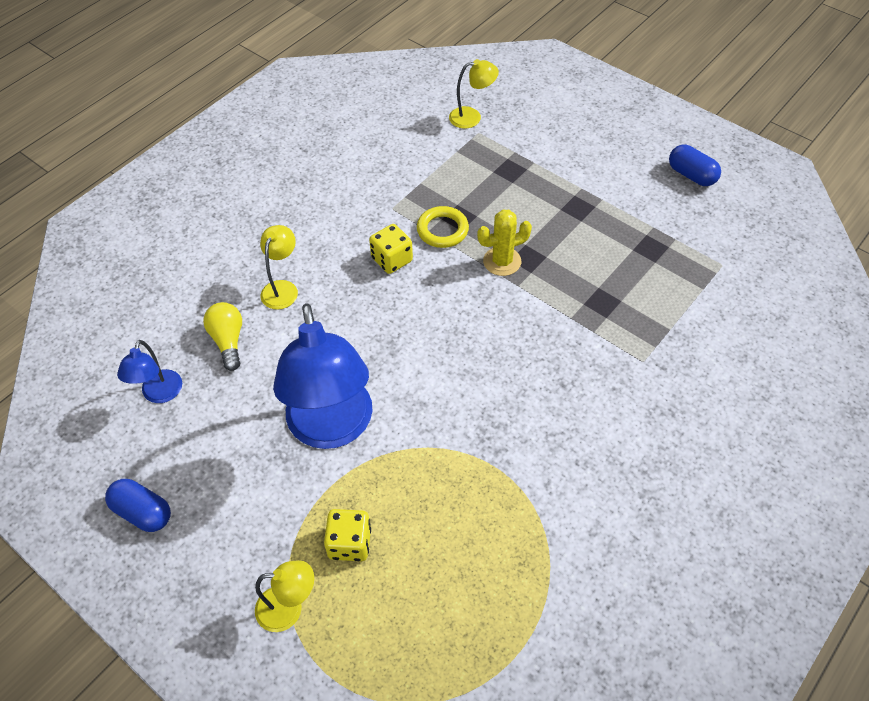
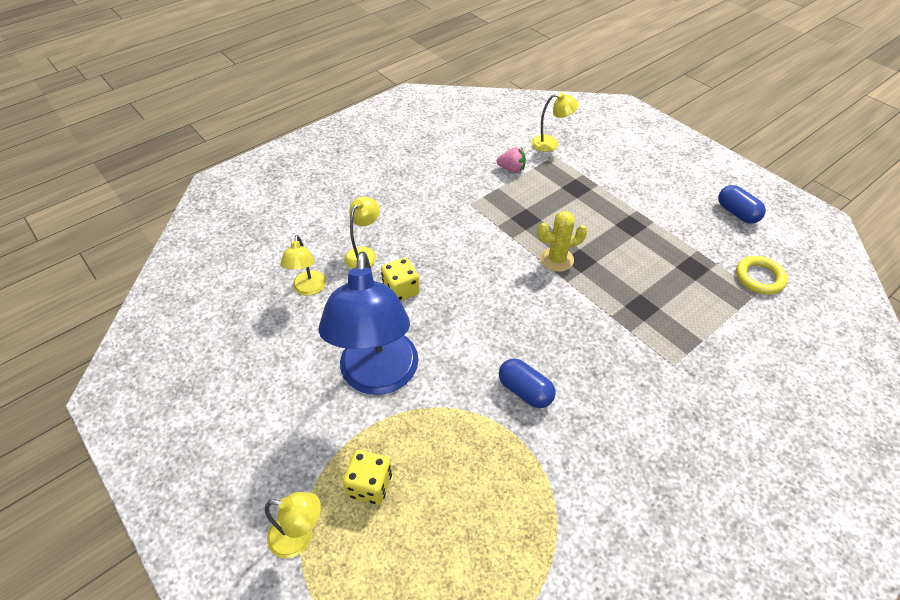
camera: 10 degrees right, 5 degrees down
blue capsule [105,479,171,532] -> blue capsule moved to [499,359,556,408]
blue lamp [117,340,182,403] -> none
yellow light bulb [203,302,242,371] -> yellow lamp [280,235,326,296]
yellow dice [369,224,413,274] -> yellow dice moved to [381,257,420,301]
yellow ring [417,206,469,248] -> yellow ring moved to [736,256,788,295]
none -> pink strawberry [496,147,526,173]

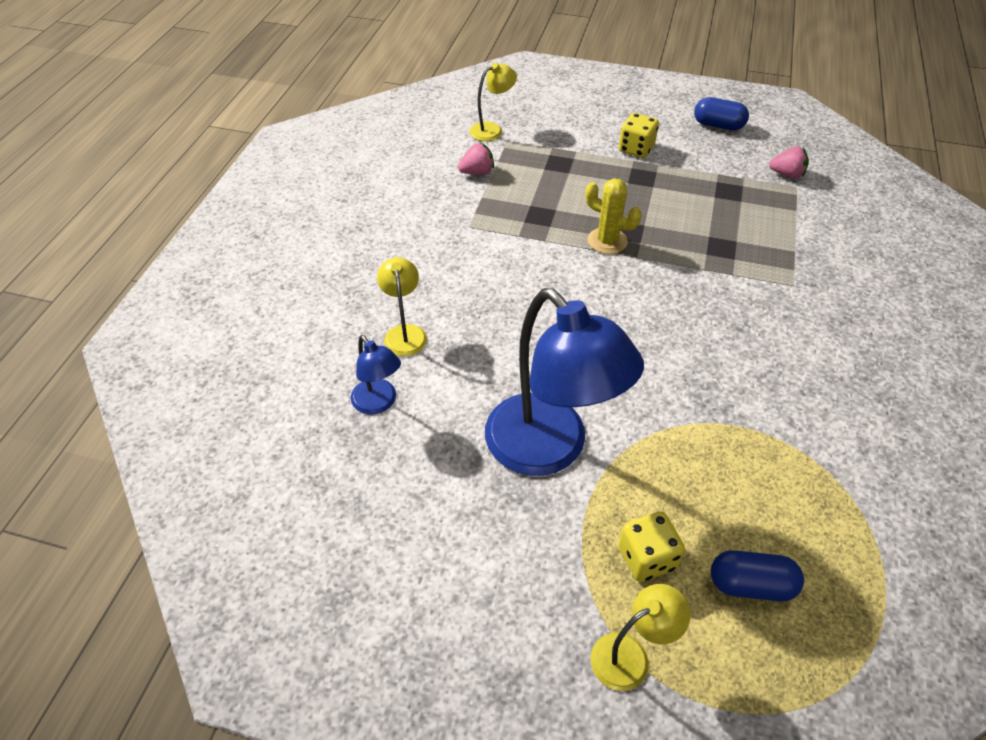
camera: 35 degrees left, 0 degrees up
yellow lamp [280,235,326,296] -> blue lamp [351,335,401,415]
yellow dice [381,257,420,301] -> yellow dice moved to [619,113,659,158]
blue capsule [499,359,556,408] -> blue capsule moved to [711,550,804,602]
yellow cactus [537,211,588,272] -> yellow cactus turned 75 degrees clockwise [585,178,642,254]
yellow ring [736,256,788,295] -> pink strawberry [769,146,809,179]

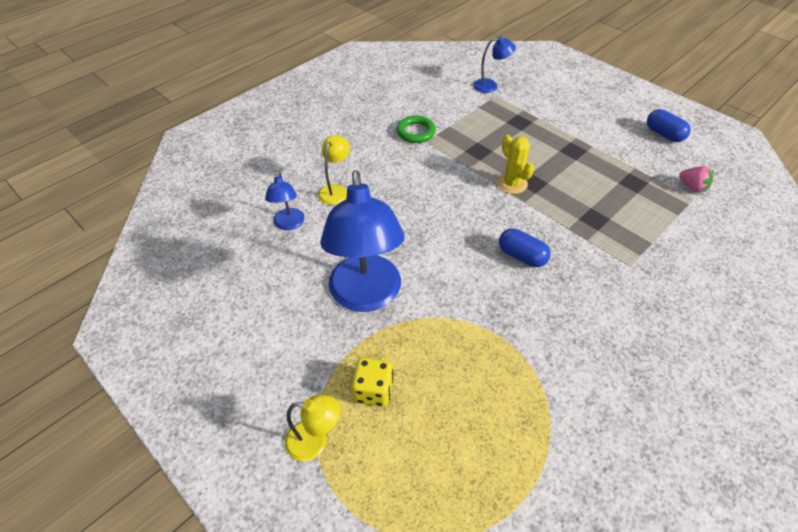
camera: 30 degrees right, 0 degrees up
pink strawberry [458,143,494,174] -> none
yellow lamp [469,63,517,141] -> blue lamp [473,36,516,93]
yellow dice [619,113,659,158] -> none
blue capsule [711,550,804,602] -> blue capsule moved to [499,228,551,267]
none -> green ring [397,116,436,143]

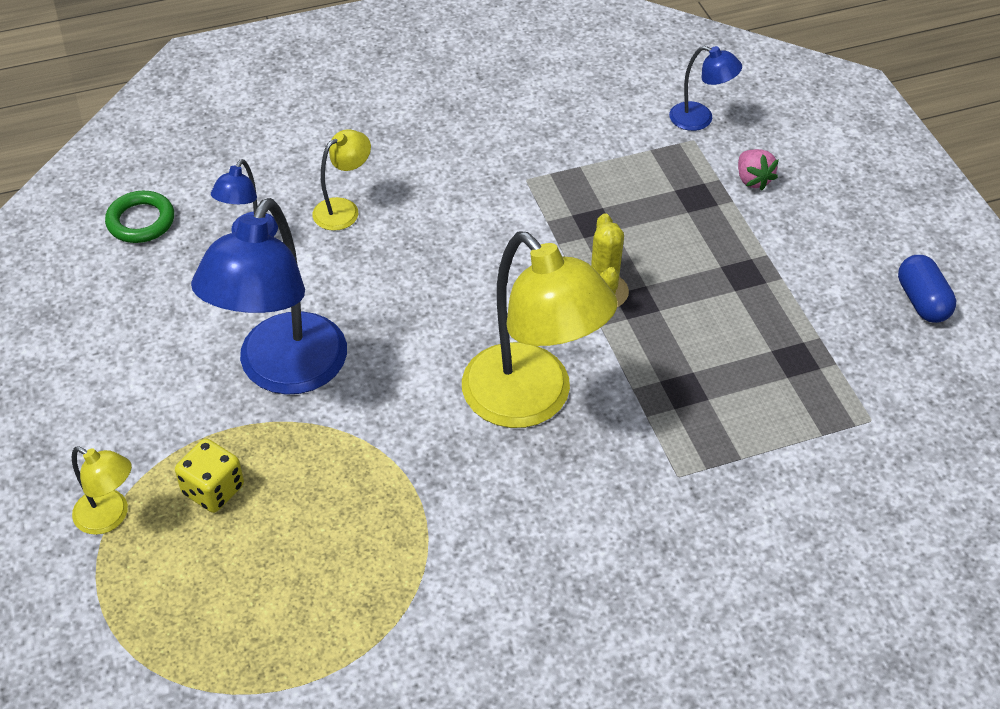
camera: 25 degrees right, 0 degrees up
green ring [397,116,436,143] -> green ring moved to [105,191,174,243]
blue capsule [499,228,551,267] -> yellow lamp [462,231,618,428]
pink strawberry [679,166,714,192] -> pink strawberry moved to [738,149,779,191]

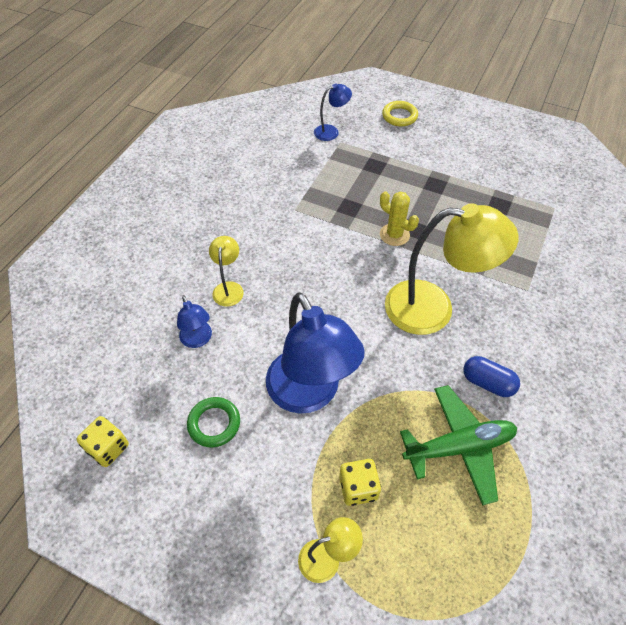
camera: 45 degrees left, 5 degrees up
green ring [105,191,174,243] -> green ring moved to [187,397,240,447]
pink strawberry [738,149,779,191] -> none
blue capsule [898,255,956,323] -> blue capsule moved to [463,356,520,397]
none -> yellow dice [77,416,129,467]
none -> yellow ring [382,101,418,127]
none -> green plane [400,385,517,505]

